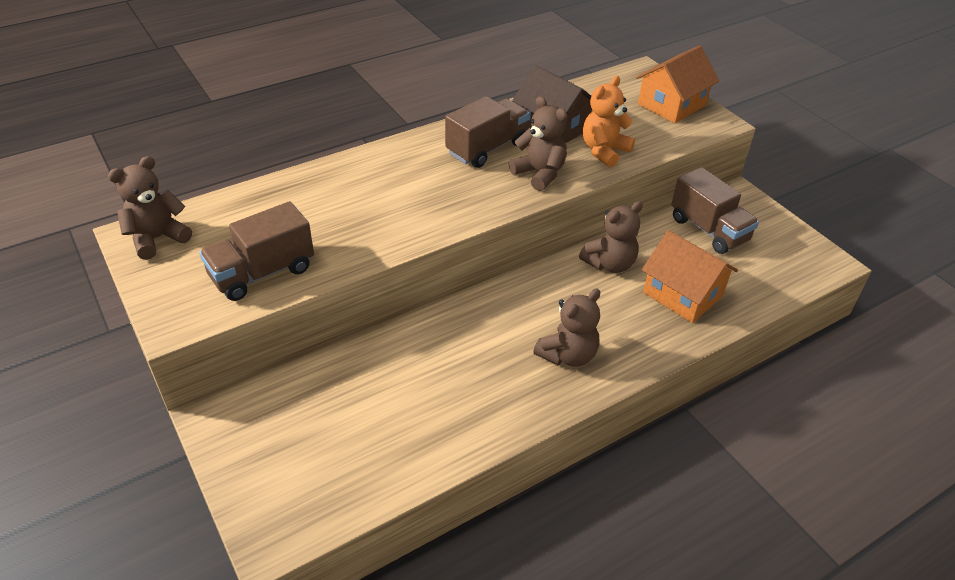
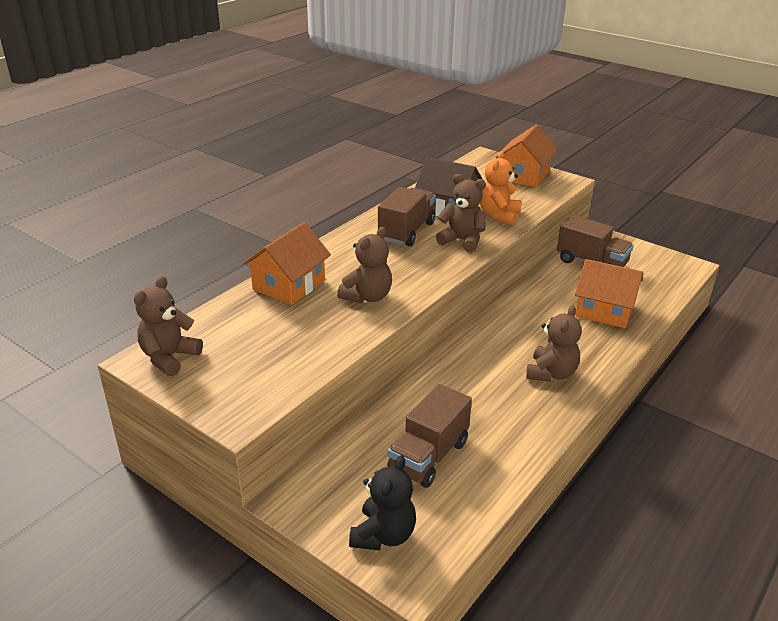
camera: 20 degrees left, 10 degrees down
brown truck [199,201,314,301] -> brown truck moved to [387,384,472,488]
brown teddy bear [579,201,643,273] -> brown teddy bear moved to [337,227,392,304]
none -> orange house [243,222,331,305]
none -> black teddy bear [349,455,416,550]

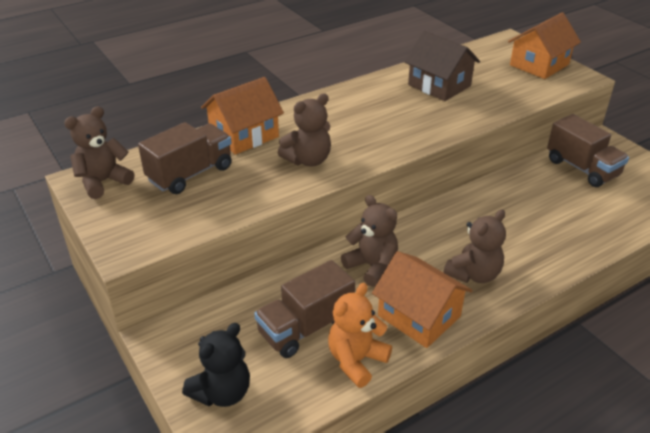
camera: 20 degrees right, 5 degrees up
brown truck [378,187,436,246] -> brown truck moved to [138,122,232,194]
brown teddy bear [436,174,486,253] -> brown teddy bear moved to [341,195,398,287]
orange teddy bear [480,151,521,226] -> orange teddy bear moved to [328,283,392,388]
orange house [575,259,643,328] -> orange house moved to [372,251,473,348]

